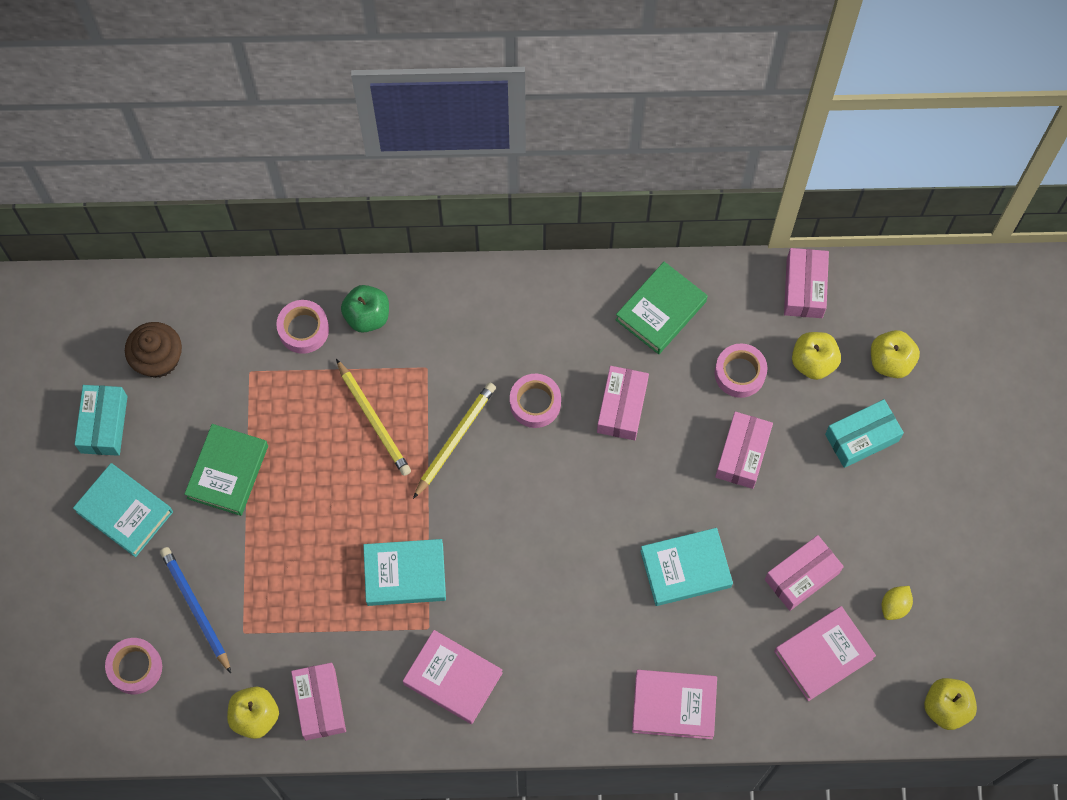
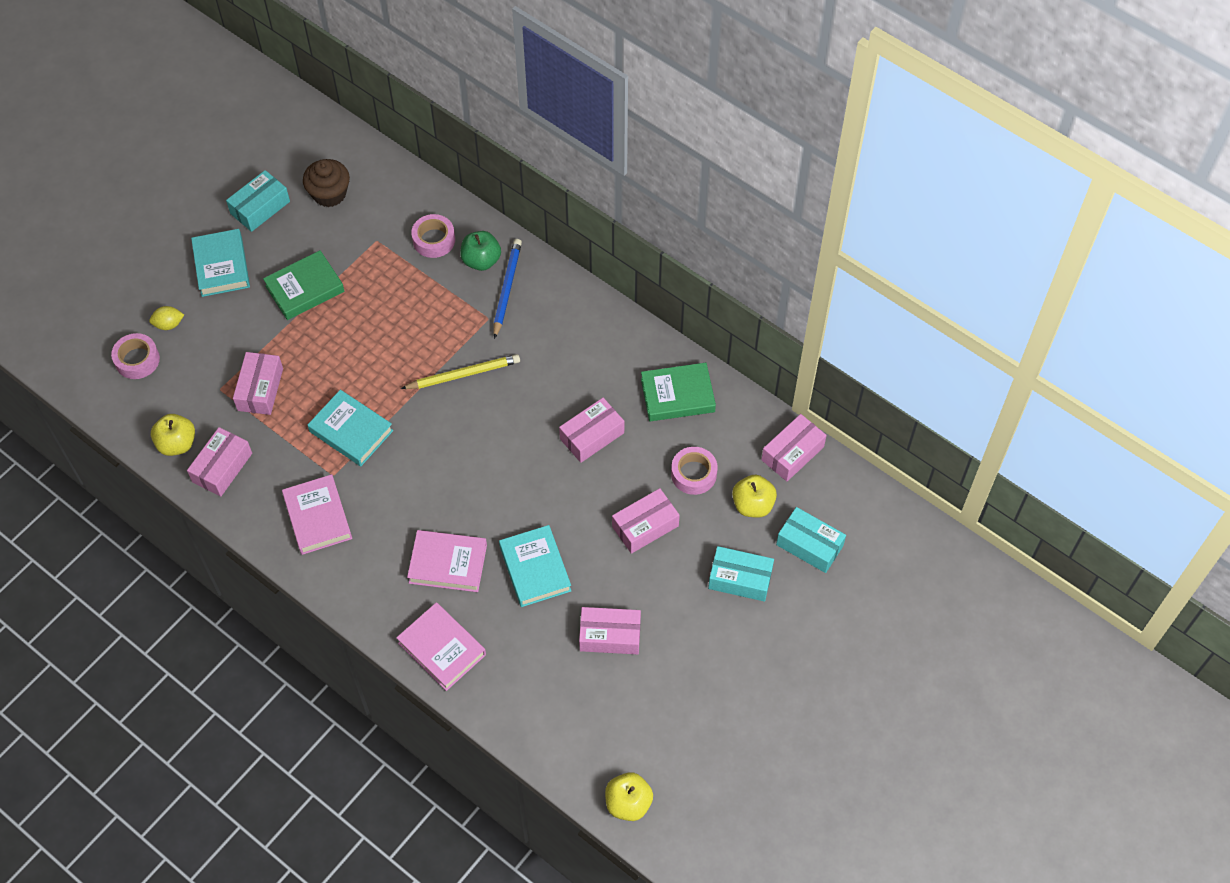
camera: 40 degrees right, 10 degrees down
blue pencil [160,547,231,673] -> blue pencil moved to [494,239,522,339]
yellow pencil [336,359,411,476] -> none
pink tape [510,374,561,428] -> none
turquoise book [640,528,733,606] -> turquoise book turned 45 degrees clockwise [499,525,571,607]
pink book [774,606,876,701] -> pink book moved to [407,530,487,592]
yellow apple [871,330,920,378] -> turquoise box [776,507,846,573]
yellow lemon [882,586,913,620] -> yellow lemon moved to [149,306,184,330]
none -> pink box [233,352,283,415]

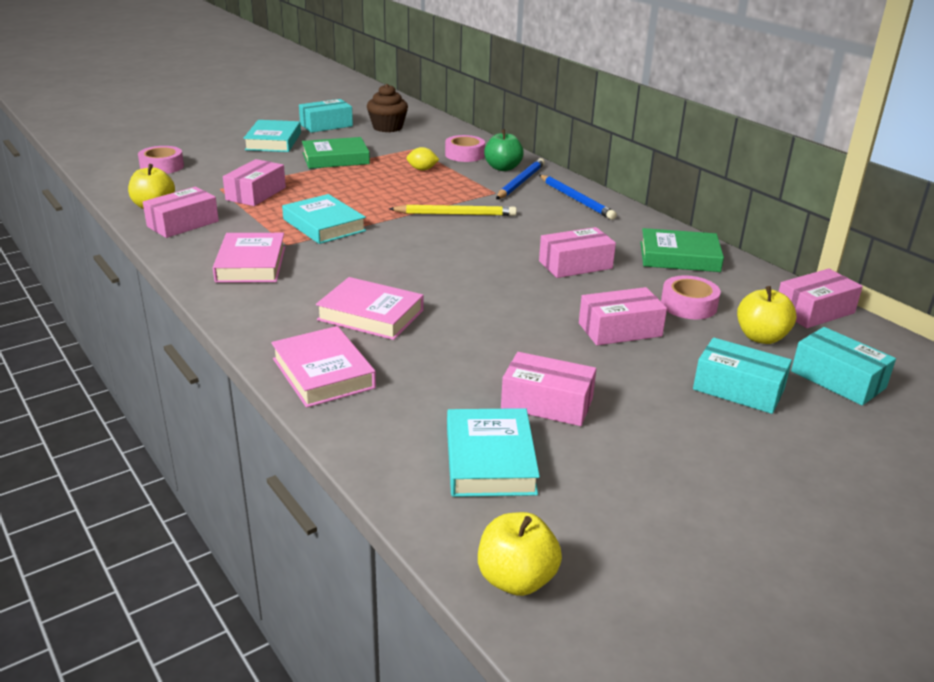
camera: 15 degrees right, 30 degrees down
yellow lemon [149,306,184,330] -> yellow lemon moved to [407,147,439,170]
turquoise book [499,525,571,607] -> turquoise book moved to [447,408,540,497]
none -> blue pencil [539,175,617,220]

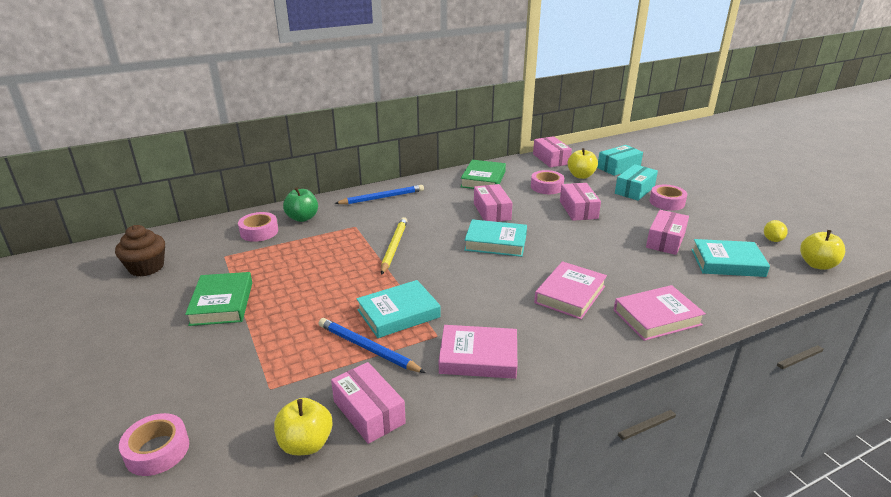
camera: 80 degrees left, 0 degrees up
pink box [223,159,286,206] -> none
turquoise book [243,120,301,152] -> turquoise book moved to [464,219,527,257]
turquoise box [299,99,353,133] -> none
yellow lemon [407,147,439,170] -> yellow lemon moved to [764,220,788,242]
blue pencil [496,158,545,199] -> blue pencil moved to [319,318,426,373]
none -> pink tape [650,185,687,211]

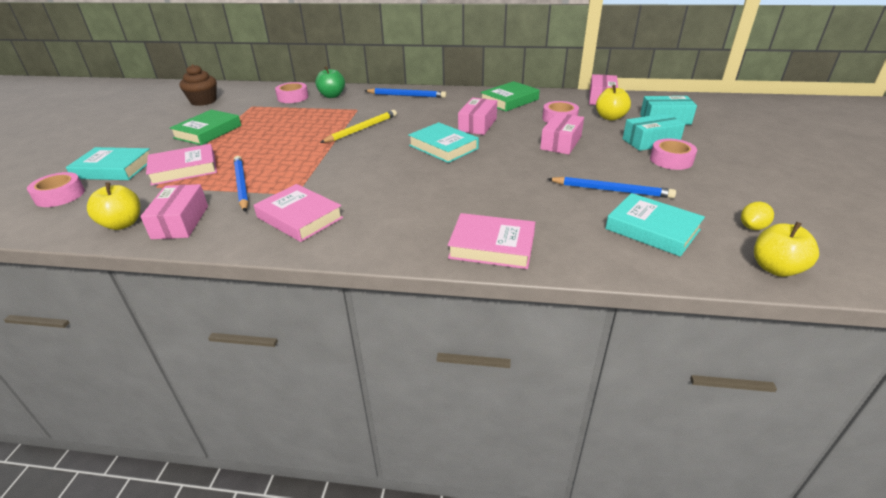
camera: 35 degrees right, 5 degrees up
turquoise book [356,280,441,338] -> turquoise book moved to [66,147,150,180]
pink book [534,261,607,319] -> pink book moved to [146,144,217,186]
pink box [646,210,689,255] -> blue pencil [548,177,676,198]

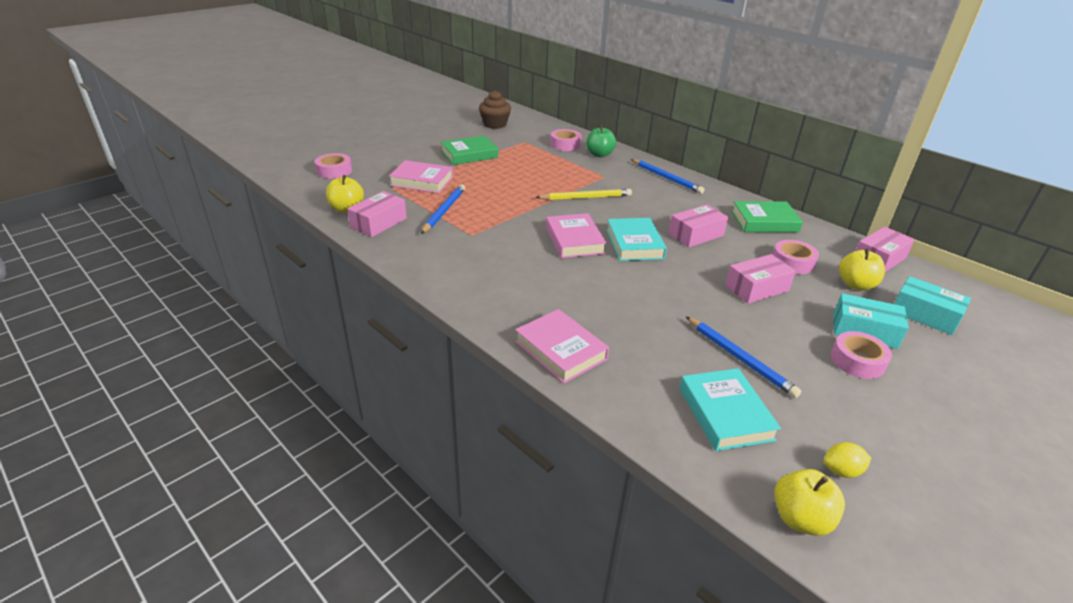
camera: 35 degrees right, 0 degrees up
turquoise book [66,147,150,180] -> none
pink book [254,184,343,242] -> pink book moved to [546,213,607,258]

